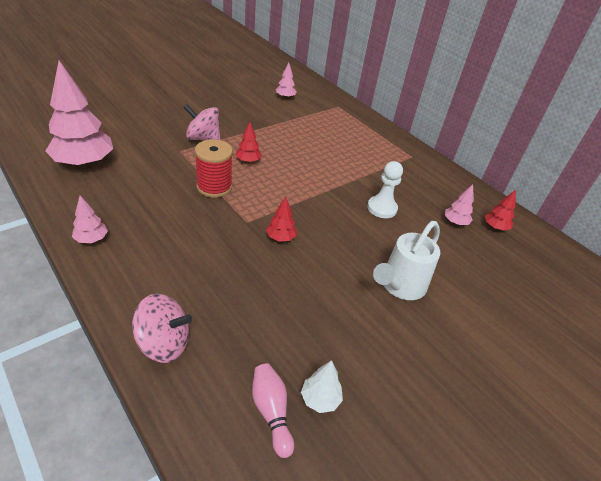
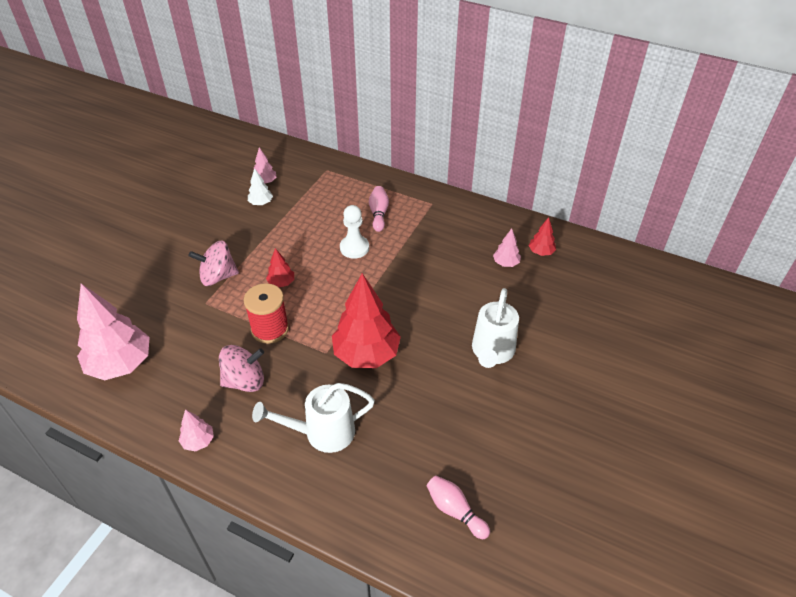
camera: 20 degrees left, 5 degrees up
pink spinning top [132,294,192,363] -> pink spinning top moved to [219,345,264,392]
red tree [266,196,297,242] -> red tree [332,273,401,368], size x2.19
white tree [301,360,343,413] -> white tree moved to [248,168,273,205]
white pawn [367,161,403,218] -> white pawn moved to [340,205,369,259]
none -> white watering can [252,383,375,453]
none -> pink bowling pin [369,186,389,232]

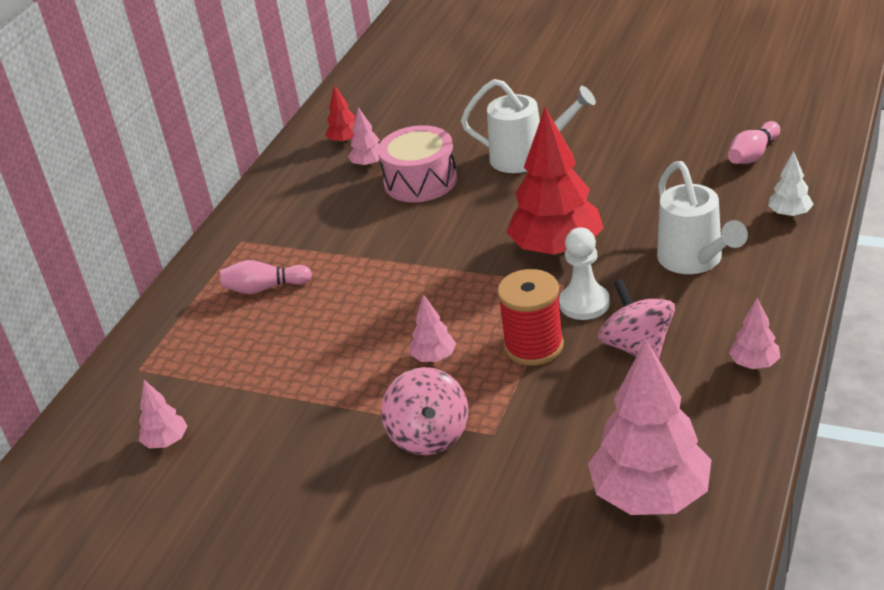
camera: 90 degrees left, 10 degrees down
white tree [248,168,273,205] -> white tree moved to [768,151,814,217]
red tree [266,248,294,287] -> pink tree [410,294,456,362]
white pawn [340,205,369,259] -> white pawn moved to [559,227,610,320]
none -> pink drum [378,125,457,202]

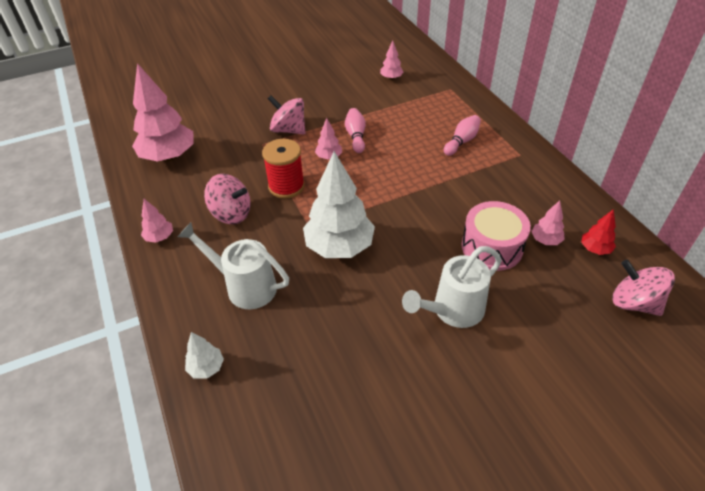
camera: 130 degrees right, 10 degrees up
red tree [507,107,603,256] -> white tree [303,151,375,258]
white pawn [559,227,610,320] -> none
pink bowling pin [728,121,780,164] -> pink bowling pin moved to [345,108,366,153]
none -> pink spinning top [612,260,675,316]

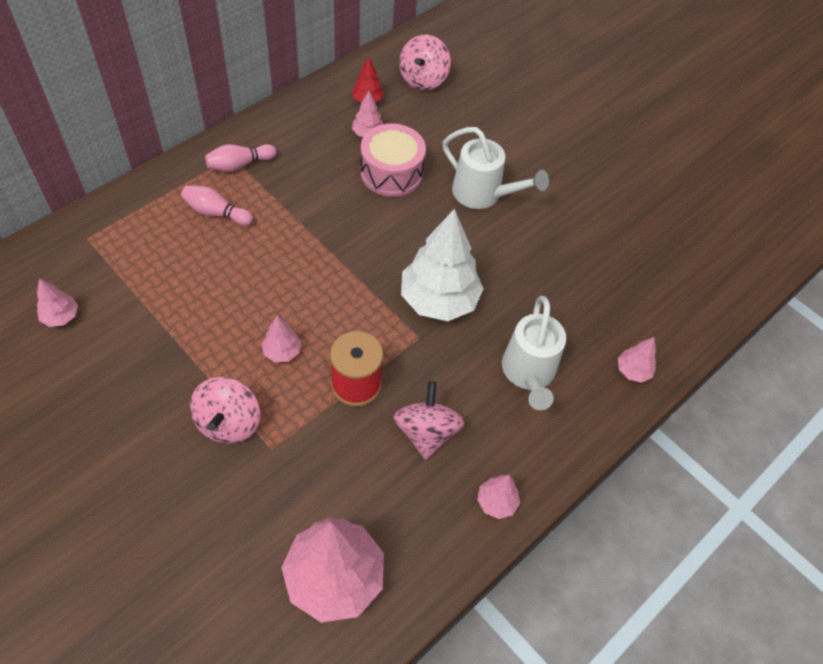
camera: 115 degrees left, 10 degrees up
white tree [185,332,224,379] -> pink tree [618,337,656,383]
pink bowling pin [345,108,366,153] -> pink bowling pin moved to [205,144,277,172]

